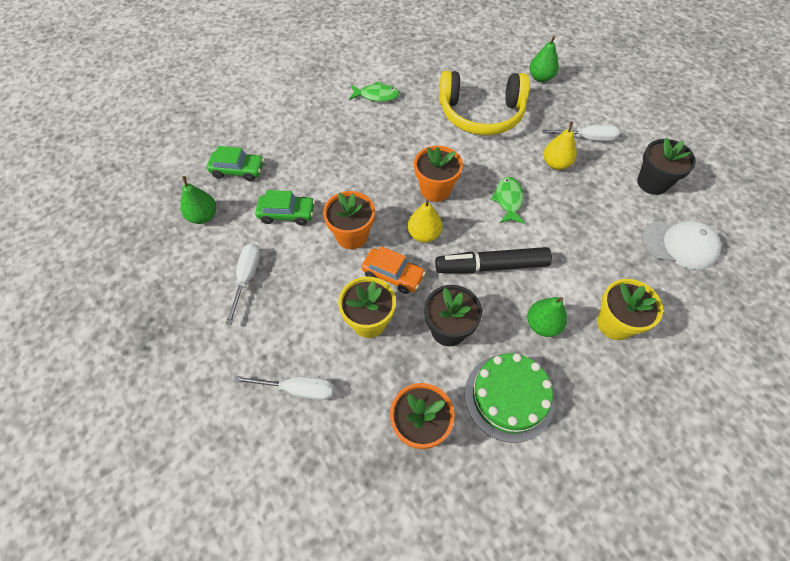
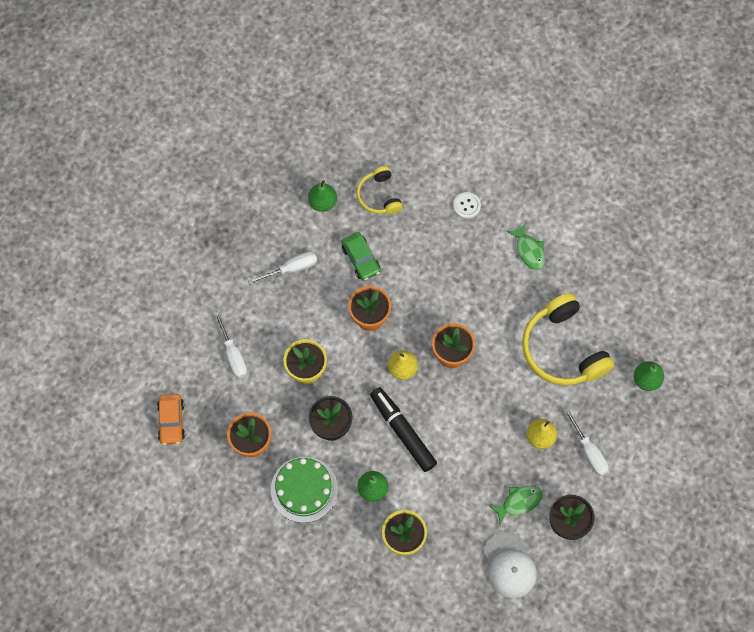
camera: 60 degrees right, 10 degrees up
green car [207,146,264,181] -> yellow headphones [356,166,403,214]
orange car [361,246,426,294] -> orange car moved to [157,394,185,445]
green fish [491,177,525,224] -> green fish moved to [490,486,542,524]
none -> white button [453,192,481,219]

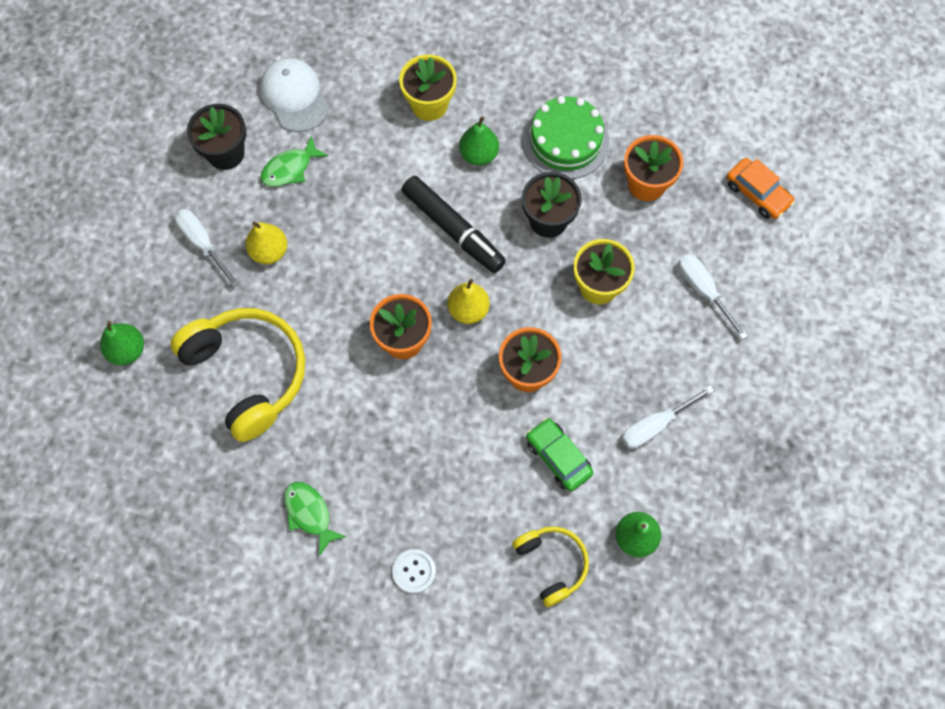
camera: 170 degrees right, 0 degrees up
orange car [157,394,185,445] -> orange car turned 150 degrees clockwise [727,158,795,219]

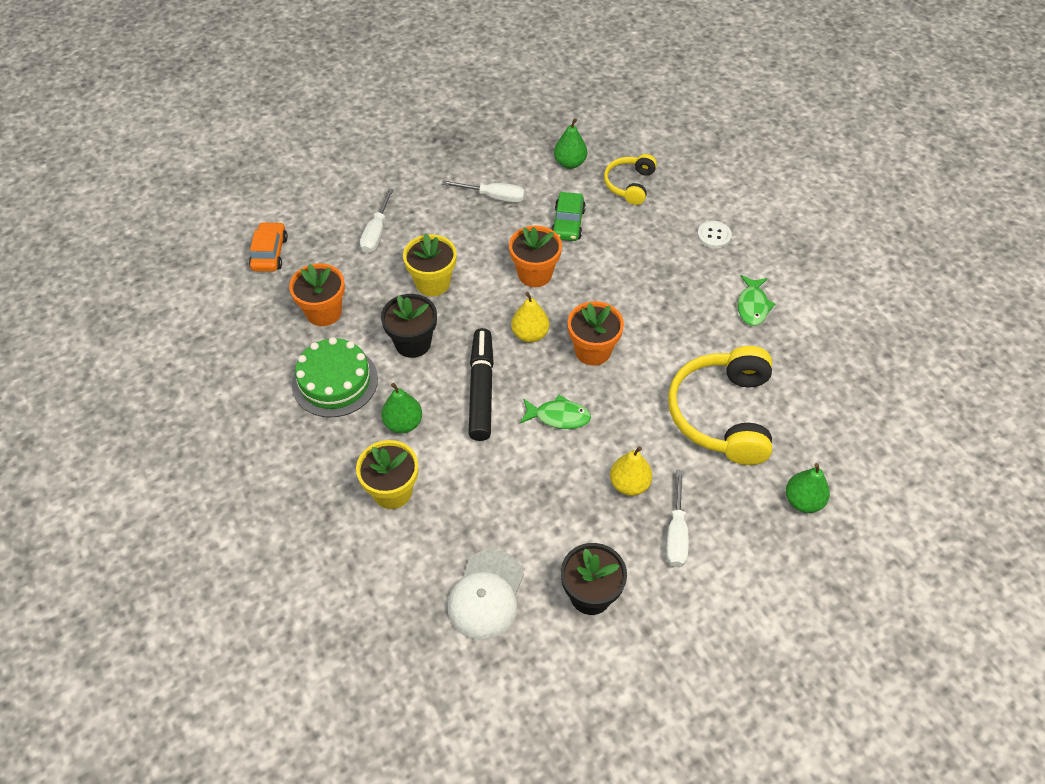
camera: 135 degrees left, 15 degrees down
green fish [261,136,328,187] -> green fish moved to [520,395,591,429]

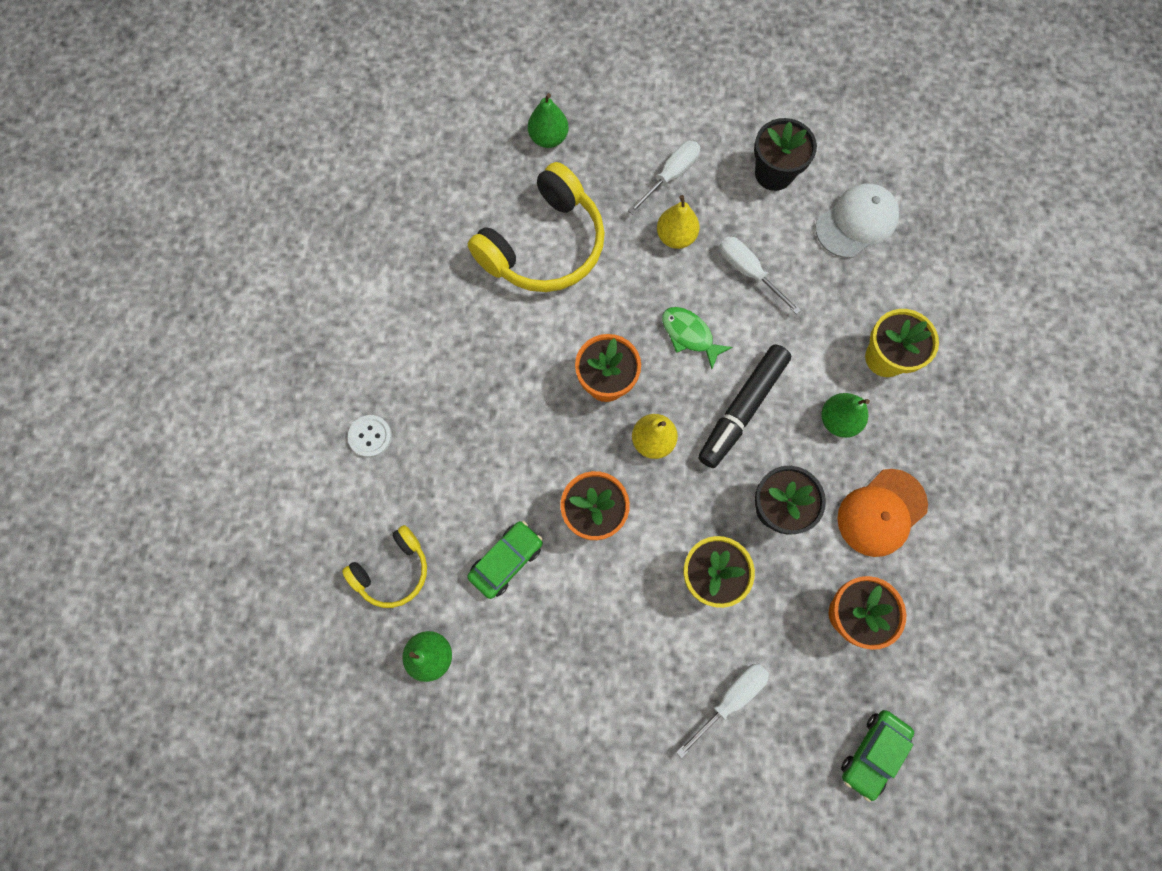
camera: 145 degrees left, 20 degrees up
orange car [249,222,288,272] -> green car [841,710,914,802]
green cake [292,337,378,417] -> orange cap [837,469,928,557]
white screwdriver [442,180,525,203] -> white screwdriver moved to [719,236,801,315]
green fish [738,275,776,326] -> none

